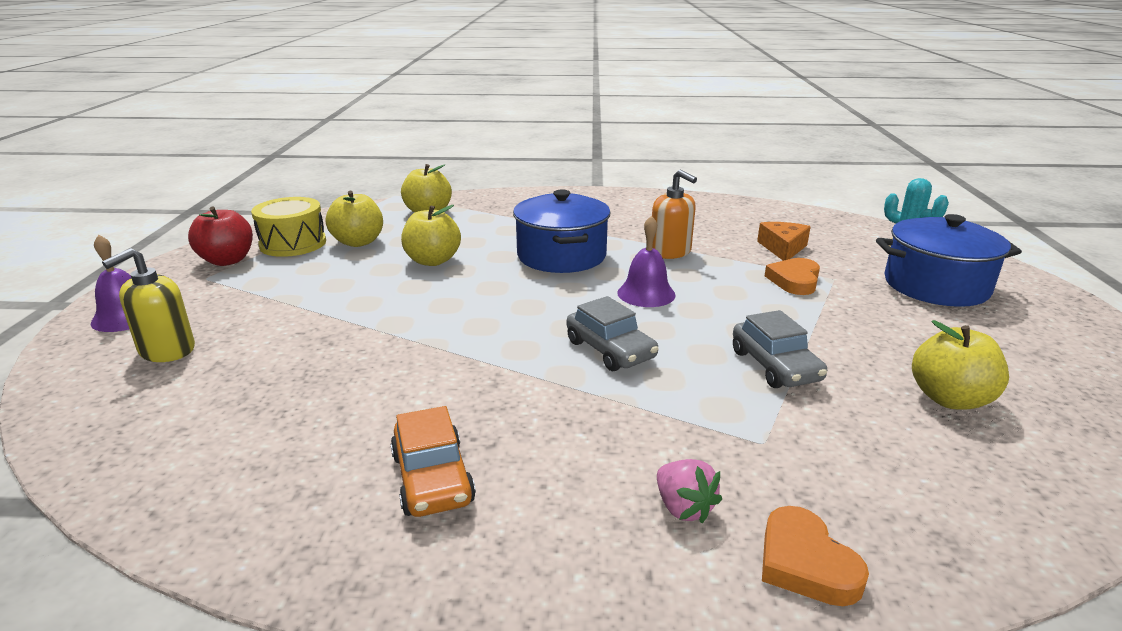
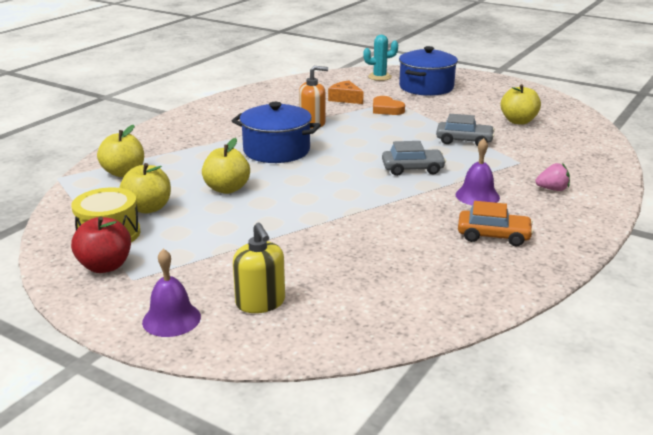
camera: 60 degrees left, 0 degrees up
purple bell [617,215,676,307] -> purple bell moved to [455,138,500,205]
orange heart [762,506,869,606] -> none

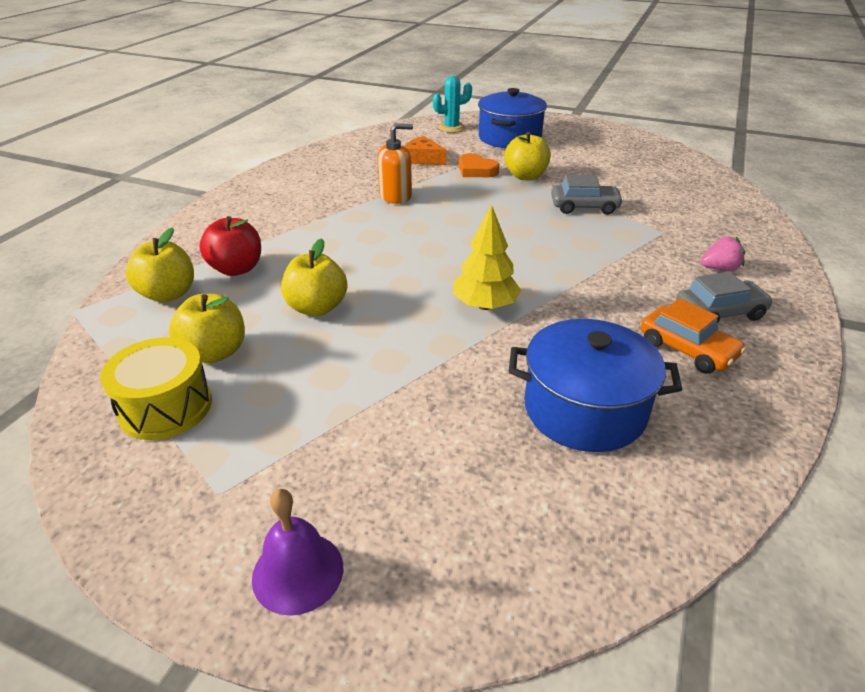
camera: 10 degrees left, 10 degrees up
red apple [71,216,131,273] -> red apple moved to [199,216,261,276]
blue pot [232,102,321,163] -> blue pot moved to [509,319,682,452]
yellow soap dispenser [233,223,285,313] -> none
grey car [382,141,446,176] -> grey car moved to [676,272,773,322]
purple bell [455,138,500,205] -> none
orange car [458,201,534,246] -> orange car turned 45 degrees clockwise [641,298,746,374]
yellow apple [501,84,541,125] -> yellow apple moved to [504,132,551,180]
none -> yellow tree [453,205,521,310]

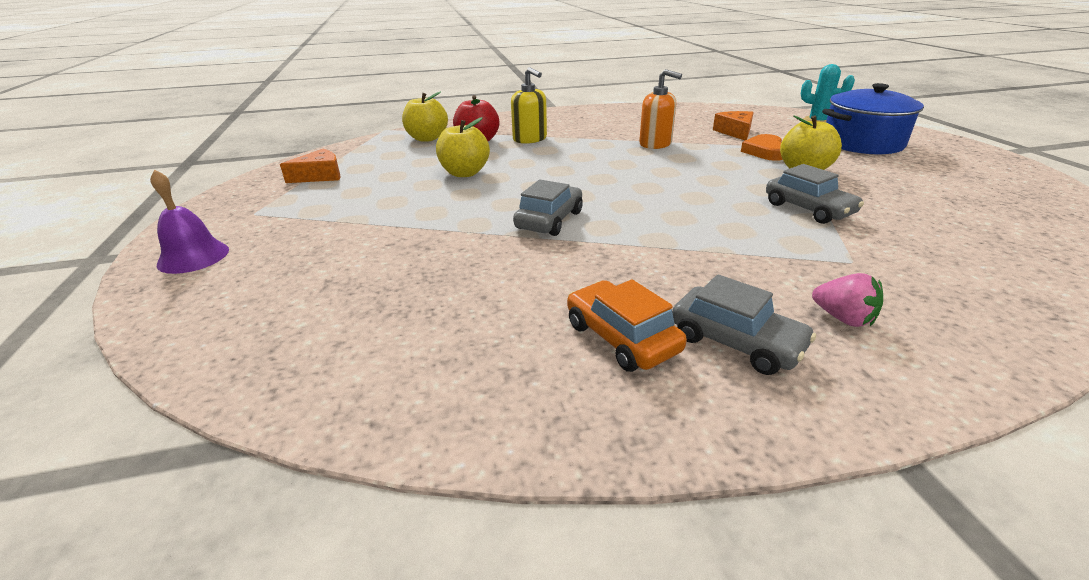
camera: 55 degrees right, 5 degrees down
yellow drum [100,337,212,440] -> orange cheese [280,149,341,183]
yellow apple [169,294,245,363] -> none
yellow tree [453,205,521,310] -> grey car [513,180,583,236]
blue pot [509,319,682,452] -> none
orange car [641,298,746,374] -> orange car turned 135 degrees clockwise [567,279,687,372]
none -> yellow soap dispenser [511,67,547,144]

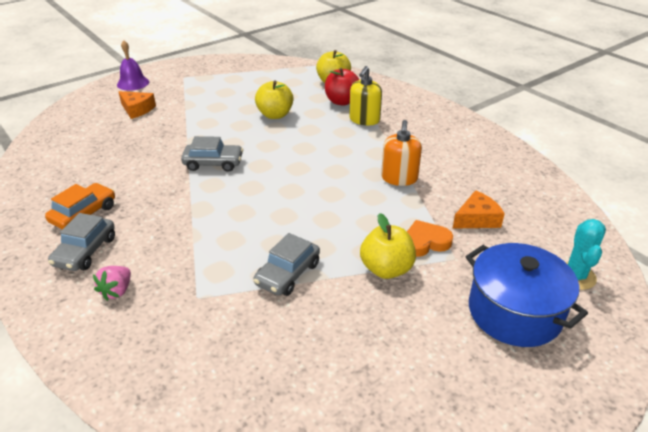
camera: 65 degrees right, 5 degrees up
orange cheese [280,149,341,183] -> orange cheese moved to [118,91,156,119]

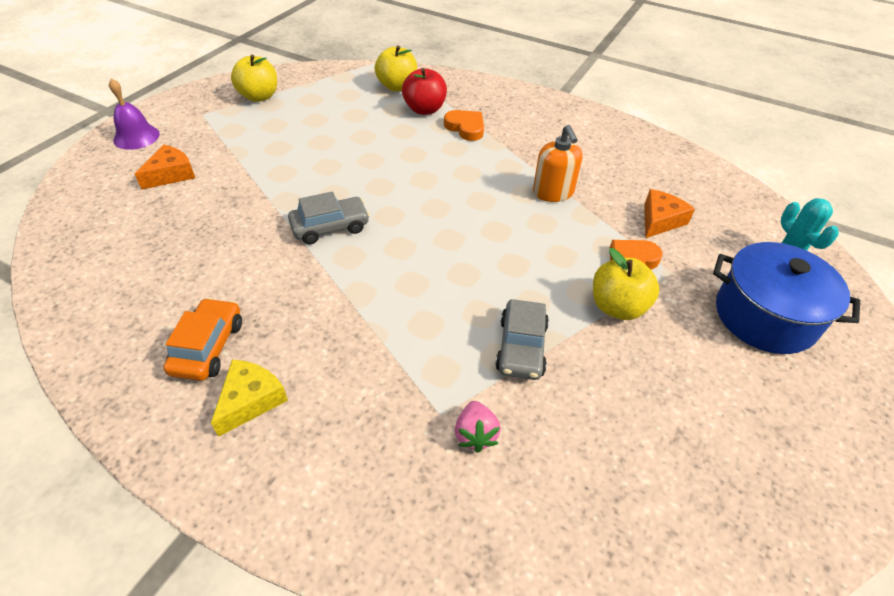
camera: 25 degrees left, 10 degrees up
grey car [48,213,115,271] -> yellow cheese [211,359,288,437]
pink strawberry [93,266,131,301] -> pink strawberry moved to [455,401,501,453]
orange cheese [118,91,156,119] -> orange cheese turned 60 degrees counterclockwise [135,145,195,189]
yellow apple [255,80,293,119] -> yellow apple moved to [231,54,277,102]
yellow soap dispenser [349,66,382,126] -> orange heart [444,110,484,141]

